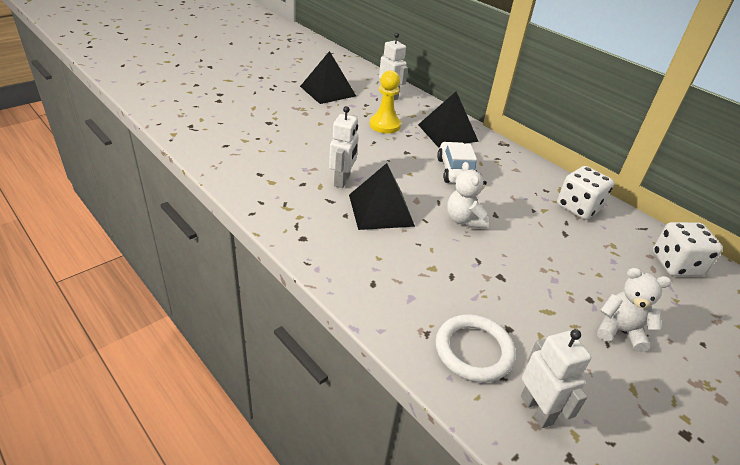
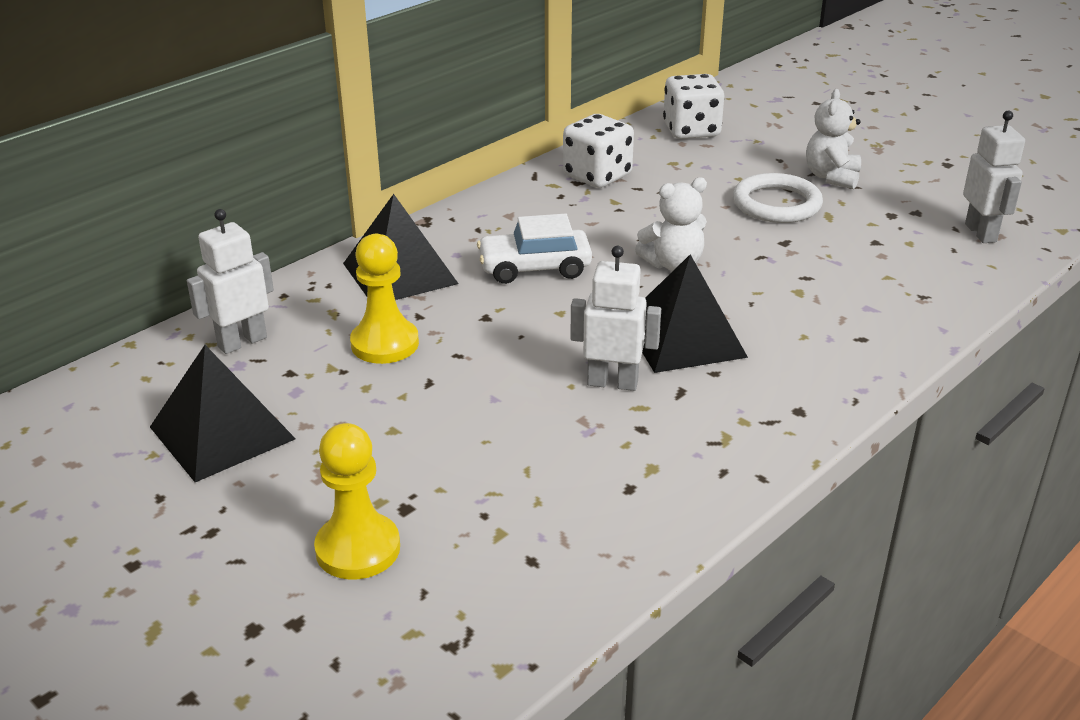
camera: 90 degrees left, 5 degrees down
white ring [436,314,516,383] -> white ring moved to [733,173,823,223]
white robot [521,329,592,428] -> white robot turned 105 degrees clockwise [963,111,1025,243]
none -> yellow pawn [314,423,400,580]

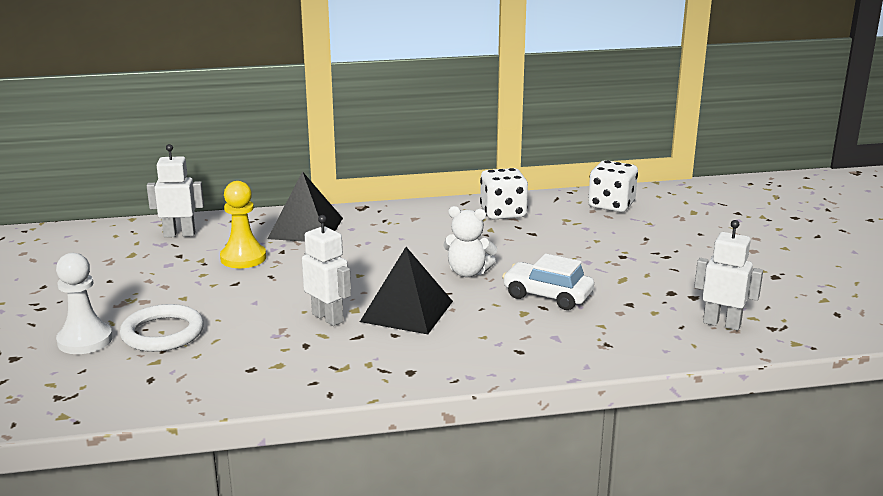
camera: 35 degrees right, 10 degrees down
black pyramid [150,345,296,482] -> none
yellow pawn [314,423,400,580] -> white pawn [56,253,113,354]
white car [477,214,592,284] -> white car moved to [502,254,594,310]
white ring [733,173,823,223] -> white ring moved to [120,304,204,352]
white teddy bear [806,89,861,189] -> none
white robot [963,111,1025,243] -> white robot turned 90 degrees counterclockwise [694,220,763,330]

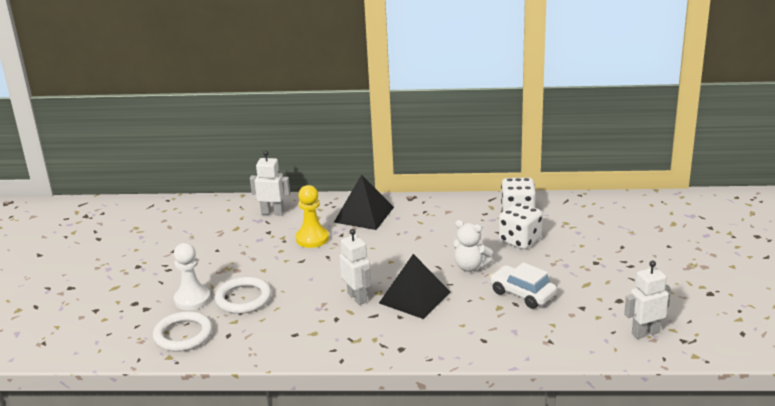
camera: 15 degrees right, 5 degrees up
white dice [588,160,638,212] -> white dice moved to [499,202,542,249]
white robot [694,220,763,330] -> white robot turned 60 degrees counterclockwise [624,261,671,339]
none -> white ring [153,311,213,352]

